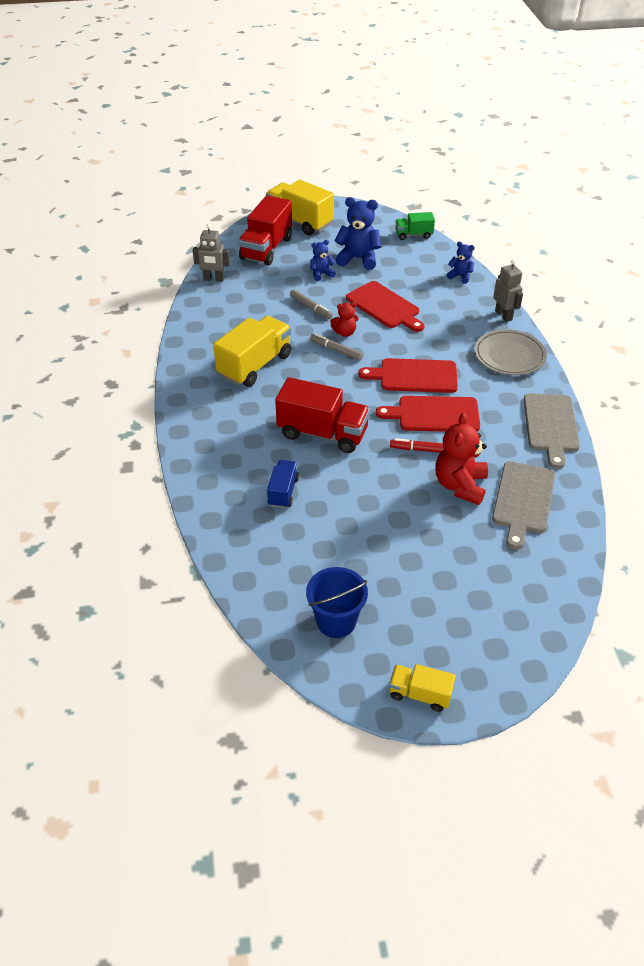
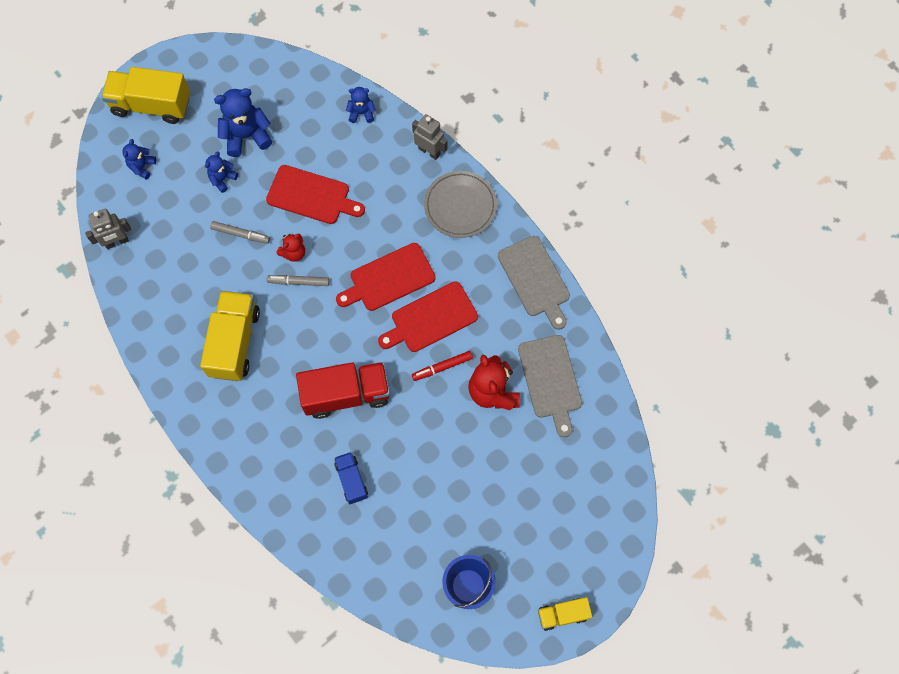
camera: 30 degrees left, 25 degrees up
red truck [238,195,292,265] -> blue teddy bear [122,139,156,180]
green truck [395,212,435,240] -> none

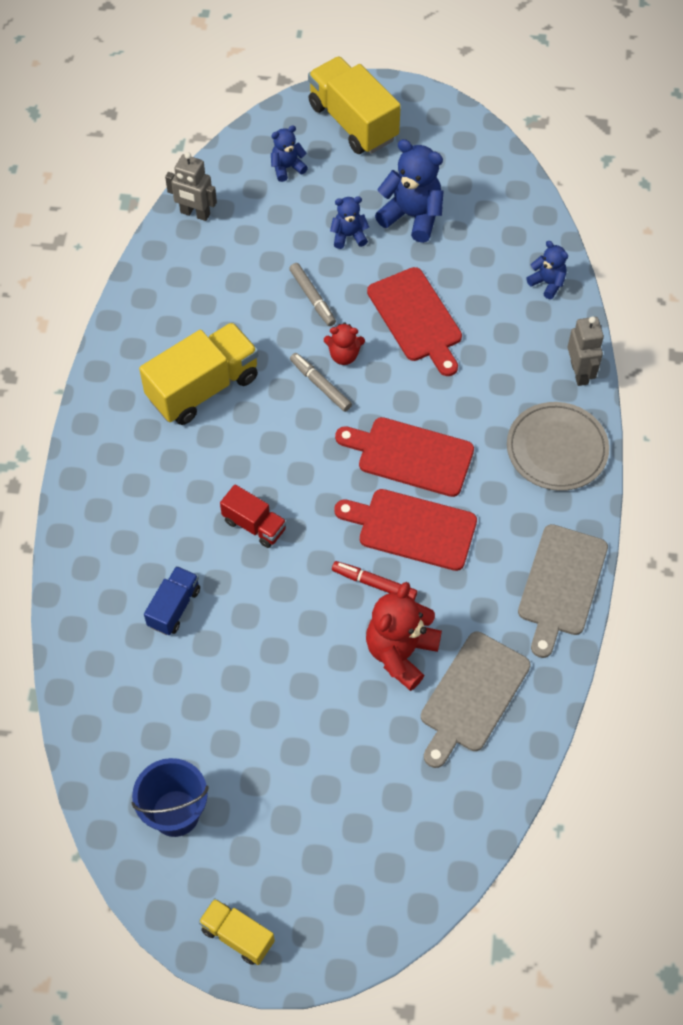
camera: 45 degrees right, 10 degrees down
red truck [296,362,390,419] -> red truck [220,484,287,548], size x0.54

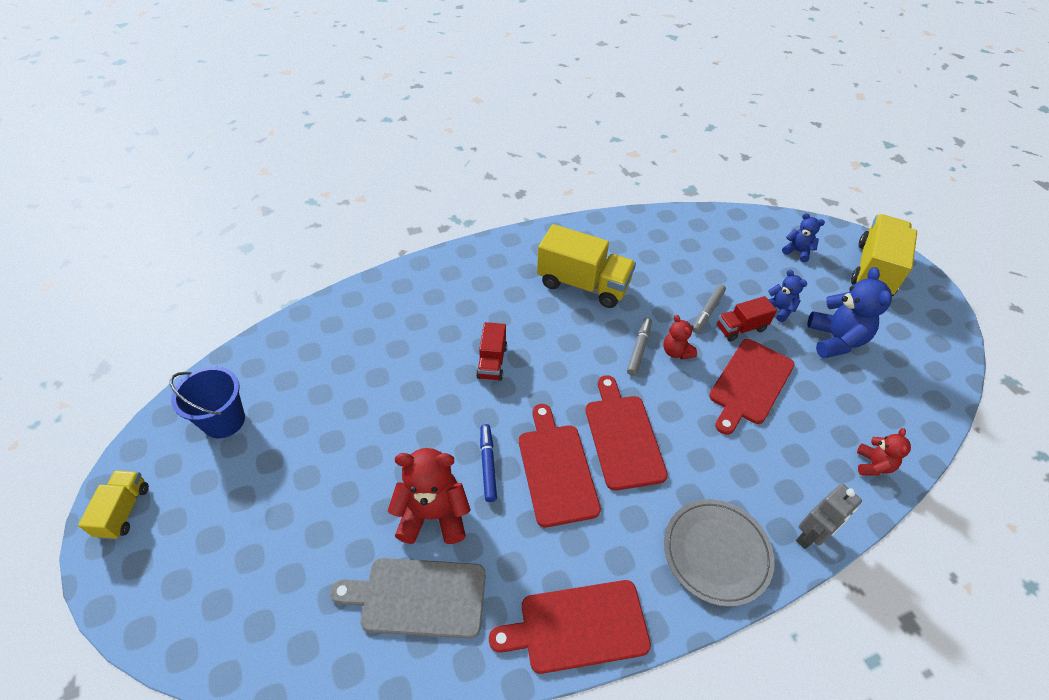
camera: 60 degrees right, 10 degrees down
blue truck [144,566,200,635] -> none
grey robot [165,152,217,221] -> none
red marker [332,561,417,600] -> blue marker [480,424,497,502]
grey cutting board [518,524,608,658] -> red cutting board [489,580,651,674]
blue teddy bear [526,241,568,299] -> red teddy bear [857,428,911,476]
none -> red truck [717,296,777,342]

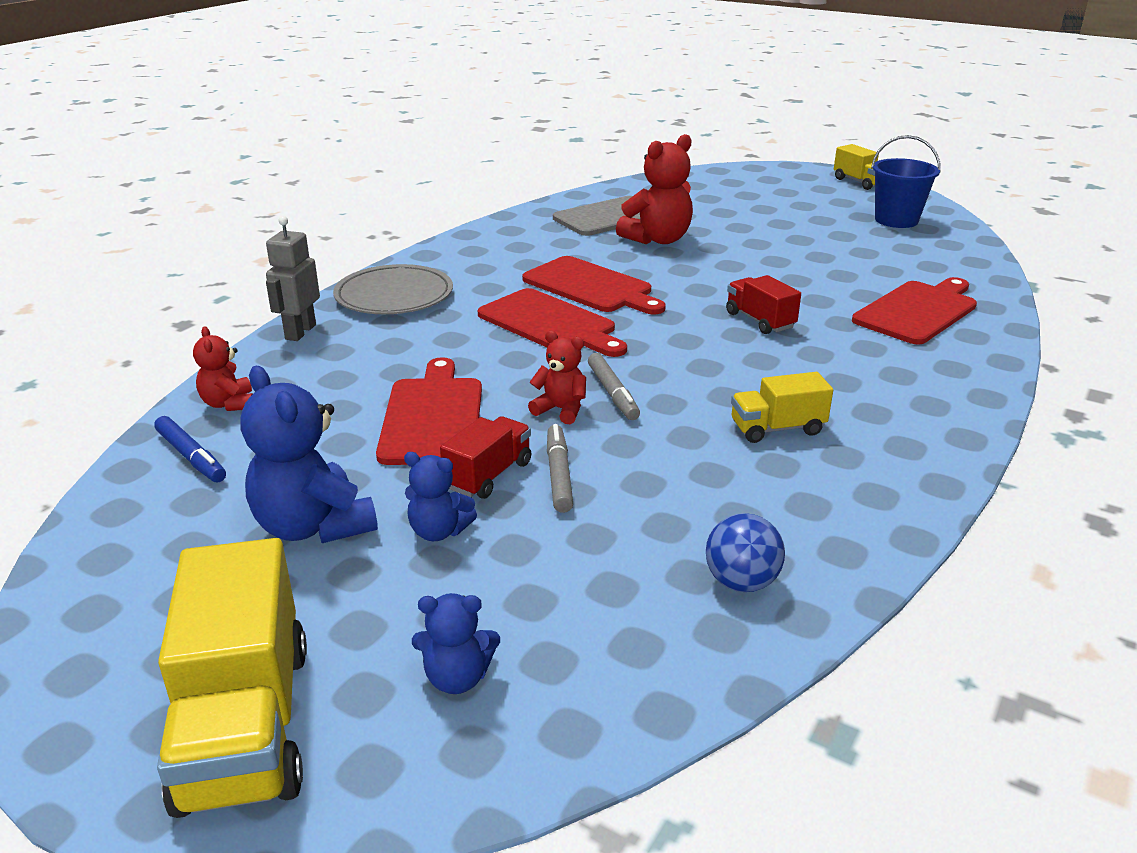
camera: 145 degrees right, 20 degrees down
blue marker [480,424,497,502] -> blue marker moved to [154,416,226,483]
red cutting board [489,580,651,674] -> red cutting board moved to [852,277,977,345]
yellow truck [537,224,636,308] -> yellow truck [731,372,833,443], size x0.54
none -> blue ball [706,513,785,592]

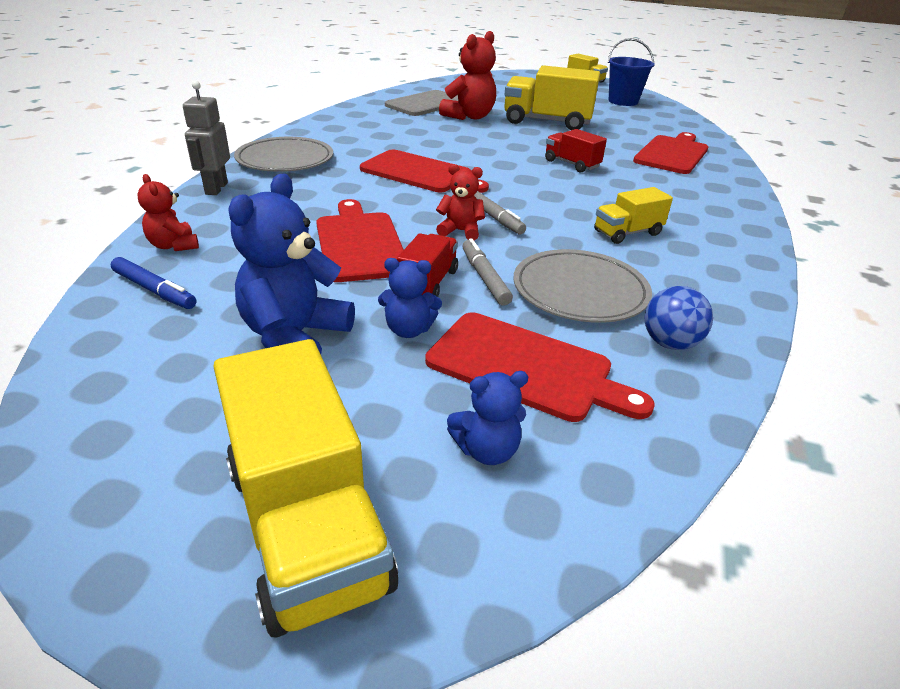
camera: 15 degrees left, 5 degrees up
blue teddy bear [240,366,378,543] -> blue teddy bear turned 75 degrees clockwise [228,174,355,354]
red cutting board [522,256,666,315] -> red cutting board moved to [425,312,655,422]
none -> yellow truck [504,65,600,130]
none -> grey plate [513,249,652,323]

